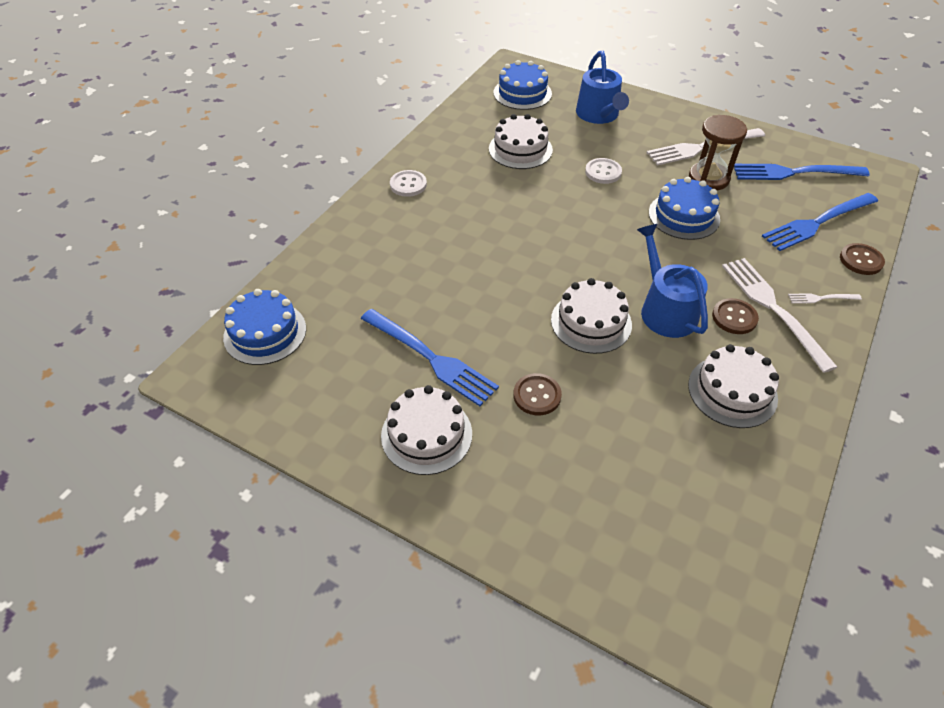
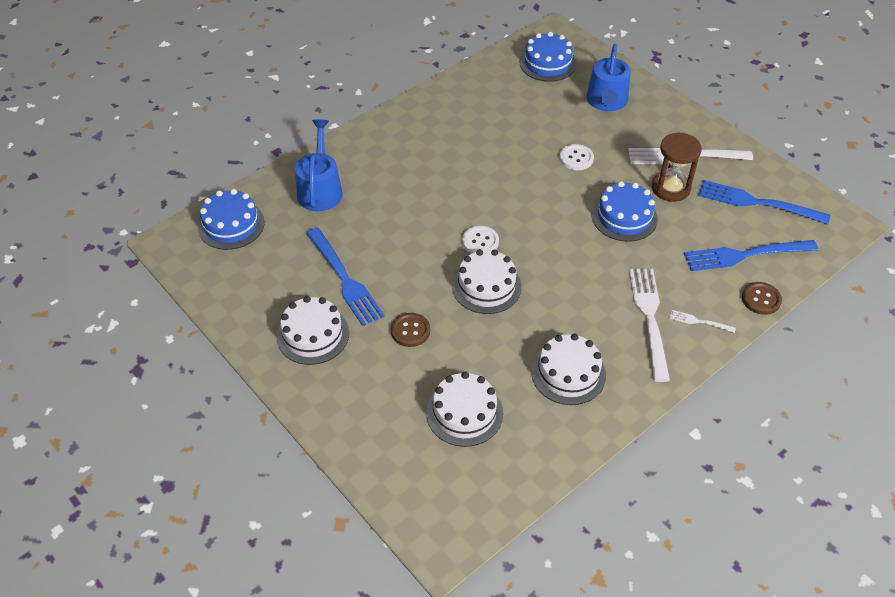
camera: 20 degrees right, 0 degrees up
white button [390,170,427,197] -> white button moved to [462,226,499,254]
white cake [489,114,553,169] -> white cake moved to [426,371,503,447]
blue watering can [637,224,708,338] -> blue watering can moved to [295,119,343,211]
brown button [712,298,759,334] -> none

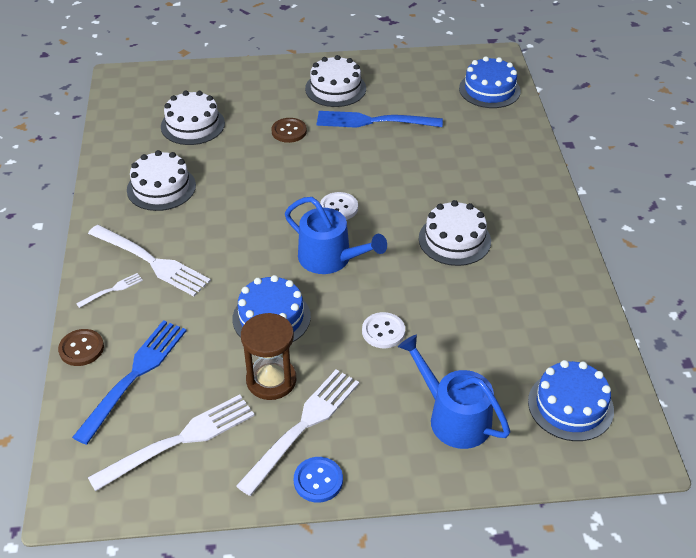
camera: 125 degrees right, 5 degrees down
blue watering can [295,119,343,211] -> blue watering can moved to [285,197,387,274]
white cake [452,249,522,314] -> white cake moved to [419,200,491,266]
blue fork [698,180,830,224] -> white fork [88,394,255,491]
none -> blue button [294,457,343,502]

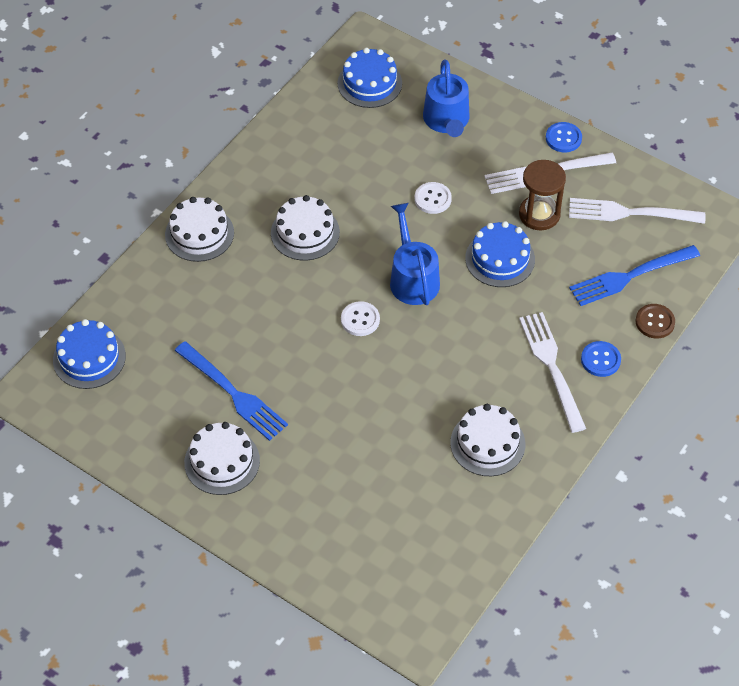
camera: 140 degrees left, 10 degrees up
white fork [76,273,143,308] -> blue button [581,341,621,377]
white cake [161,91,225,145] -> white cake moved to [165,197,234,262]
brown button [271,118,307,143] -> none

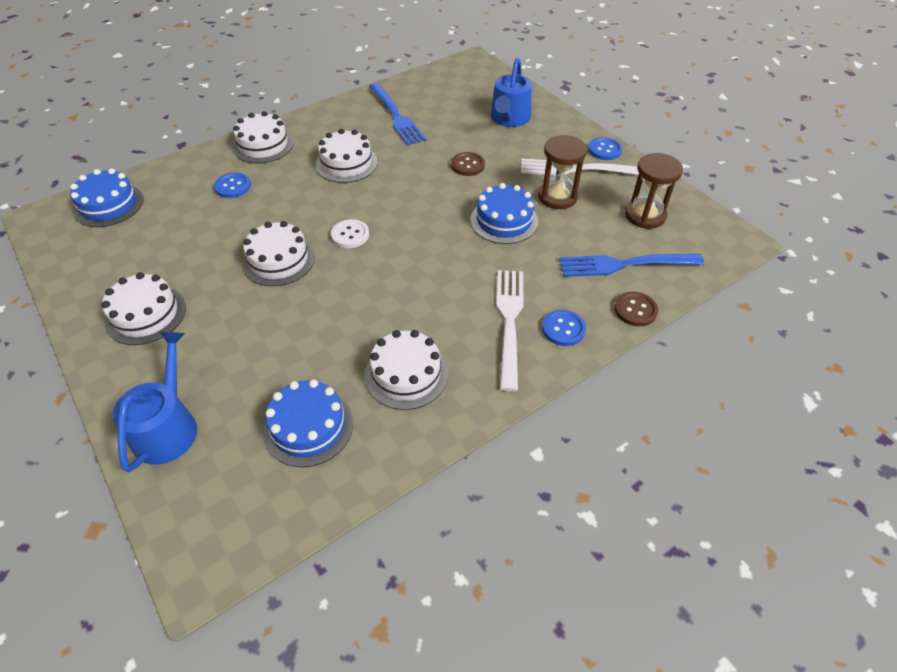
camera: 20 degrees right, 5 degrees down
blue fork [174,341,288,441] -> blue fork moved to [369,83,426,146]
blue cake [337,48,402,108] -> blue cake moved to [263,379,353,467]
blue watering can [390,203,440,305] -> blue watering can moved to [113,332,197,472]
white button [414,182,452,214] -> brown button [451,152,485,176]
white fork [569,198,706,224] -> brown hourglass [625,153,683,229]
none -> blue button [214,173,251,198]
none -> white cake [242,221,315,286]

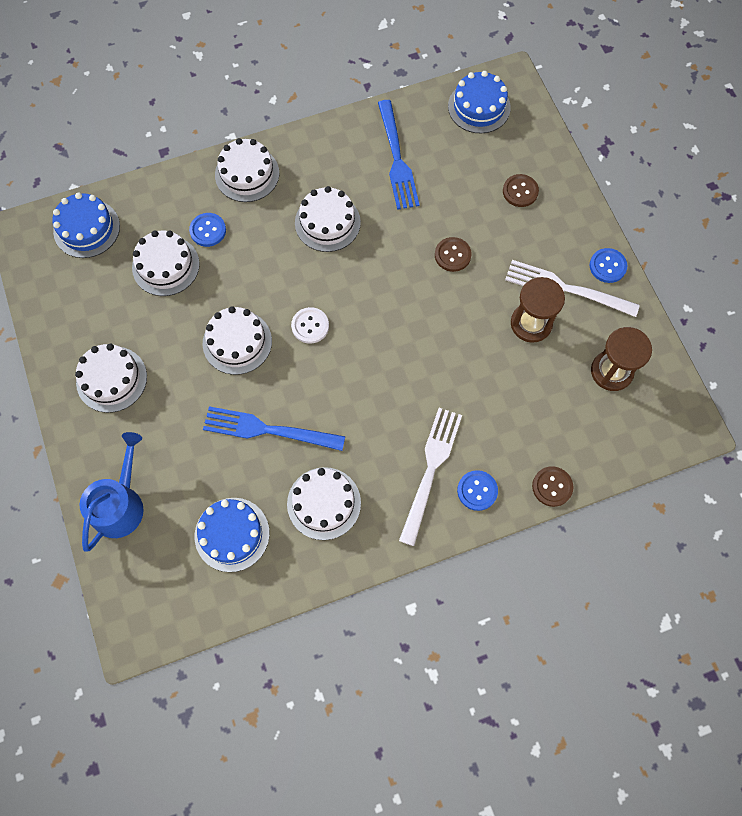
camera: 15 degrees right, 20 degrees up
blue cake [470,183,538,244] -> blue cake moved to [448,71,511,133]
blue watering can [491,58,532,127] -> brown button [503,174,539,207]
blue fork [559,254,704,277] -> blue fork moved to [203,406,345,451]
none -> white cake [132,230,200,296]

